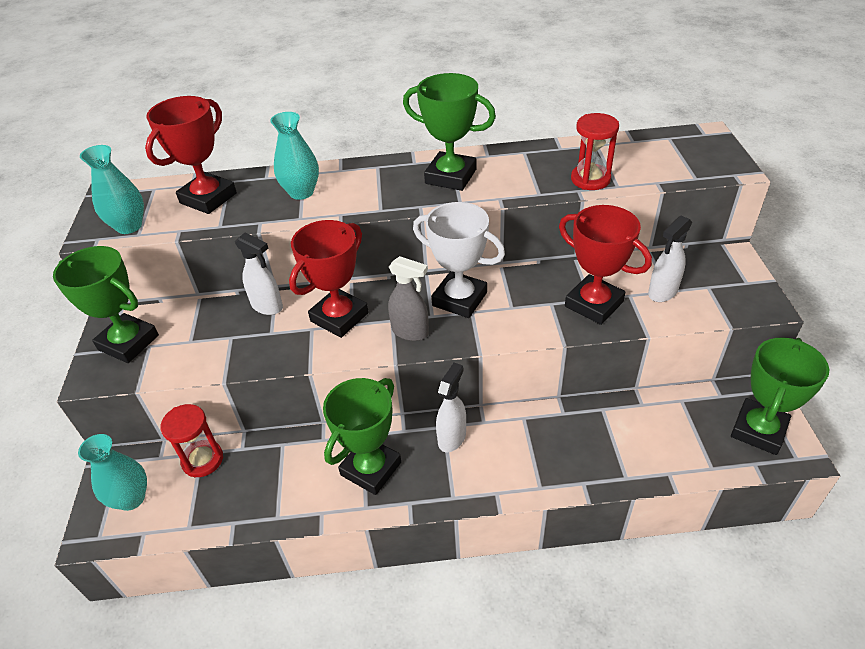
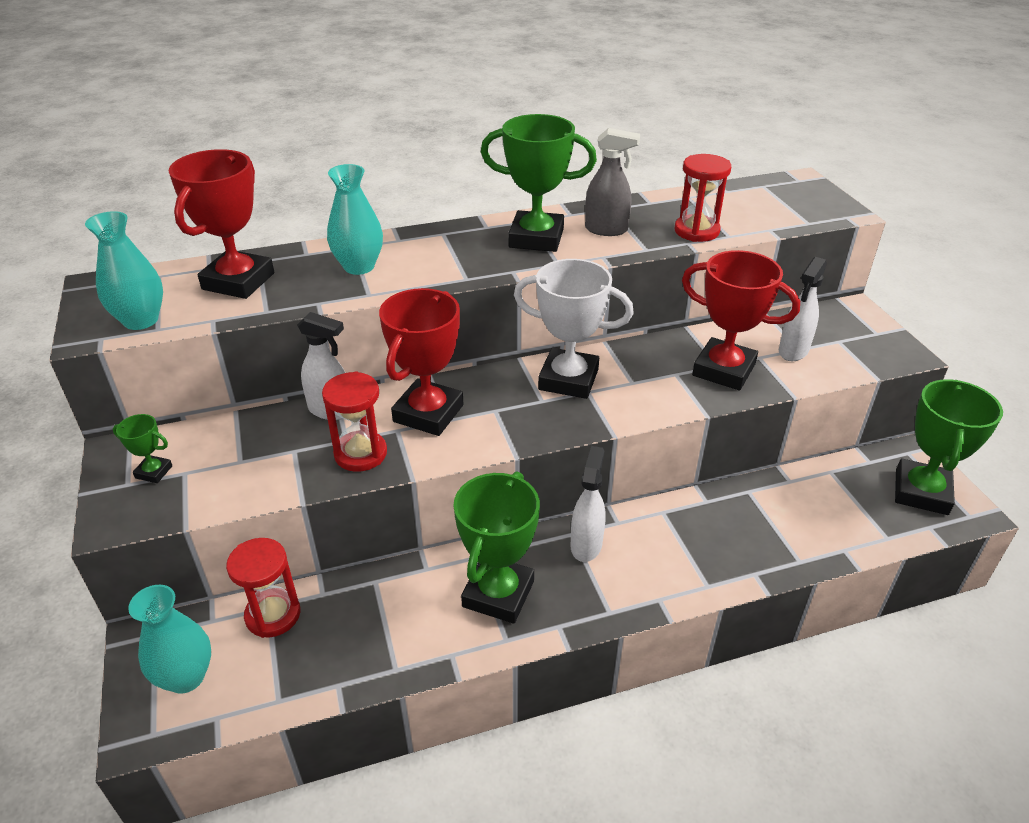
camera: 15 degrees left, 5 degrees down
green trophy [53,246,159,363] -> green trophy [113,414,172,483], size x0.46
grey spray bottle [388,256,429,341] -> grey spray bottle moved to [585,128,640,236]
none -> red hourglass [322,372,387,472]

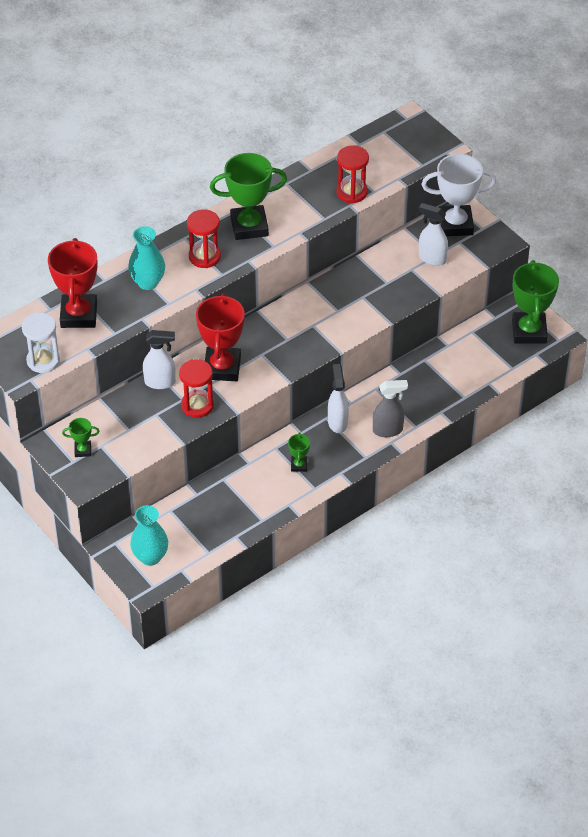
camera: 20 degrees left, 10 degrees up
turquoise vase [85,211,163,330] -> white hourglass [22,313,60,373]
red hourglass [226,538,300,638] -> red hourglass moved to [187,209,221,268]
green trophy [453,471,540,623] -> green trophy [288,432,310,472], size x0.46
white trophy [514,259,634,399] -> white trophy moved to [422,154,496,236]
grey spray bottle [585,128,640,236] -> grey spray bottle moved to [373,380,408,437]
red trophy [682,250,800,390] -> none
white spray bottle [779,257,827,361] -> white spray bottle turned 105 degrees clockwise [419,203,448,266]

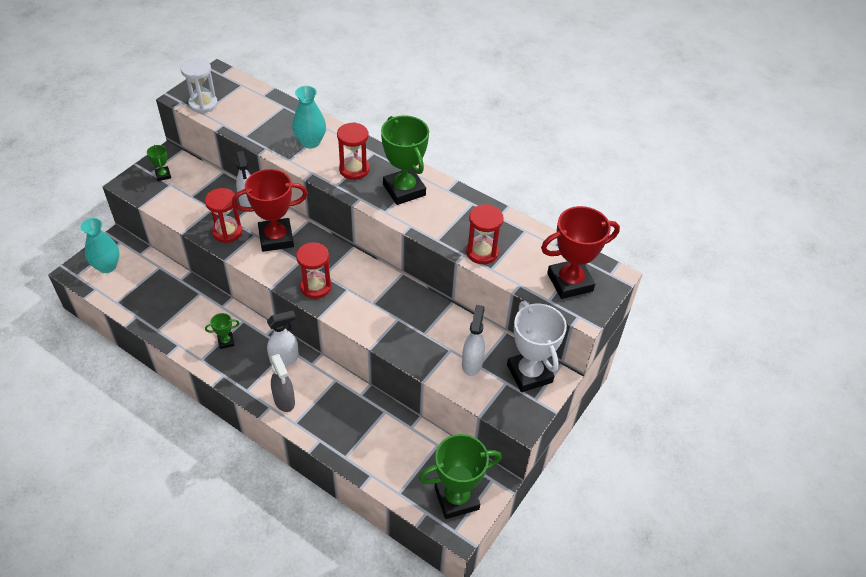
camera: 70 degrees right, 0 degrees up
red trophy [48,238,98,328] -> red trophy moved to [541,206,620,299]
none -> red hourglass [296,243,332,299]

